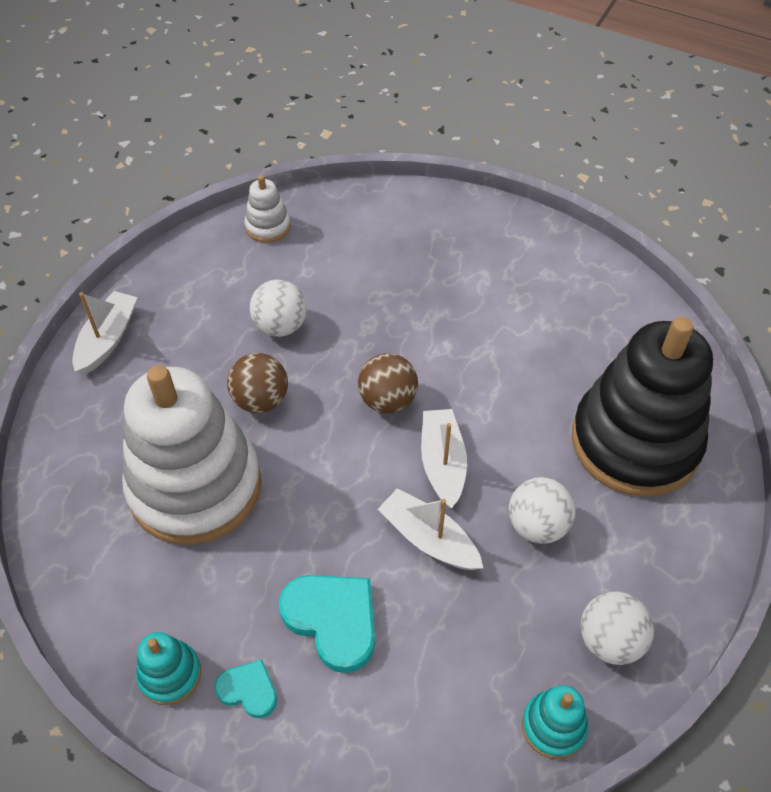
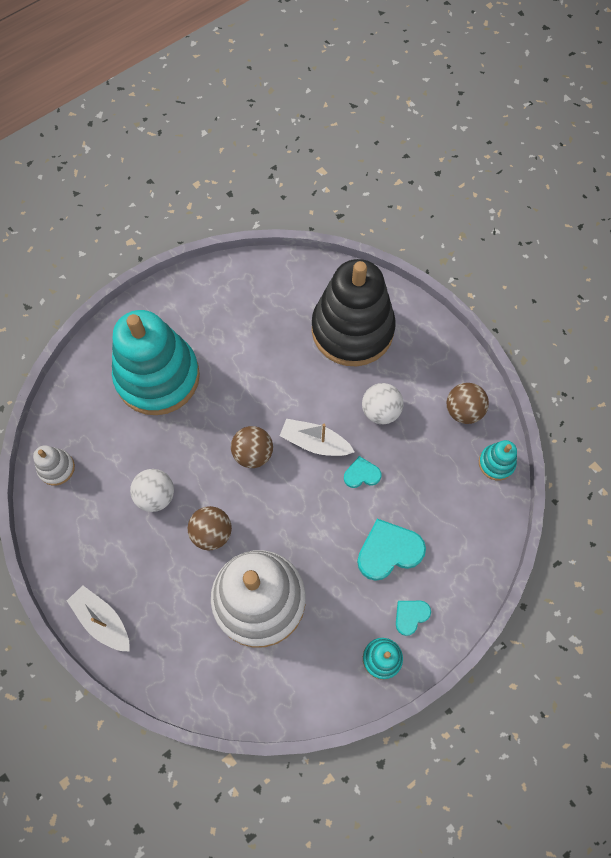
camera: 65 degrees left, 15 degrees up
white boat [378,488,483,570] -> turquoise heart [344,456,381,488]
white ball [581,592,654,665] -> brown ball [446,383,489,424]
none -> turquoise stacking toy [112,310,200,415]

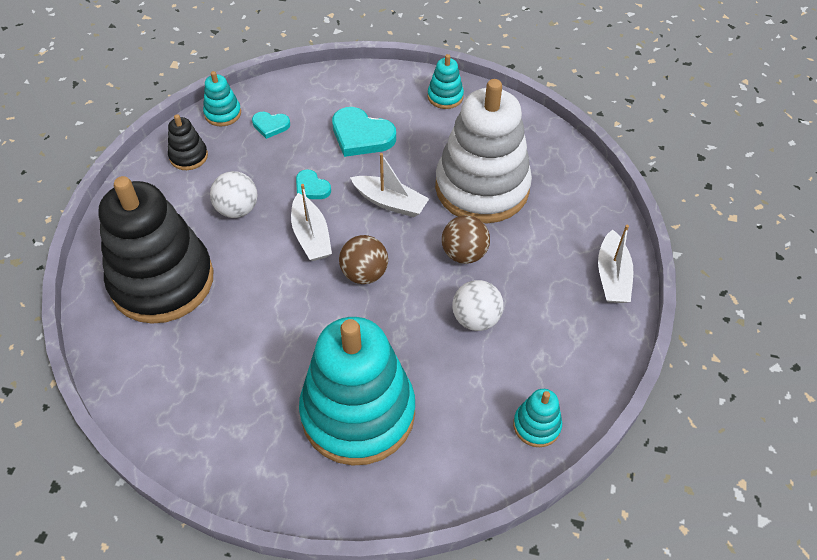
camera: 130 degrees left, 15 degrees down
white stacking toy [33,445,75,486] -> turquoise stacking toy [513,389,562,447]
turquoise heart [396,601,431,636] -> turquoise heart moved to [252,112,290,139]
brown ball [446,383,489,424] -> black stacking toy [168,114,208,170]
none -> white boat [350,153,429,217]

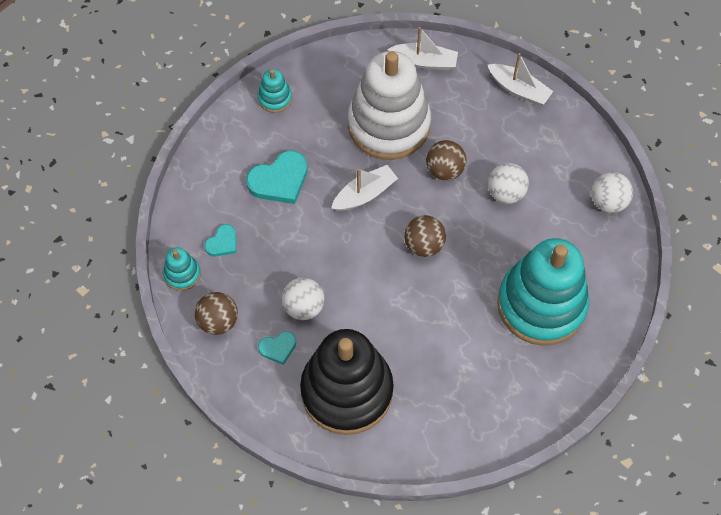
camera: 60 degrees left, 10 degrees up
black stacking toy [168,114,208,170] -> brown ball [195,292,238,335]
white boat [291,184,332,261] -> white boat moved to [387,27,458,70]
turquoise heart [296,169,331,199] -> turquoise heart moved to [258,331,296,365]
turquoise stacking toy [513,389,562,447] -> white ball [591,172,633,213]

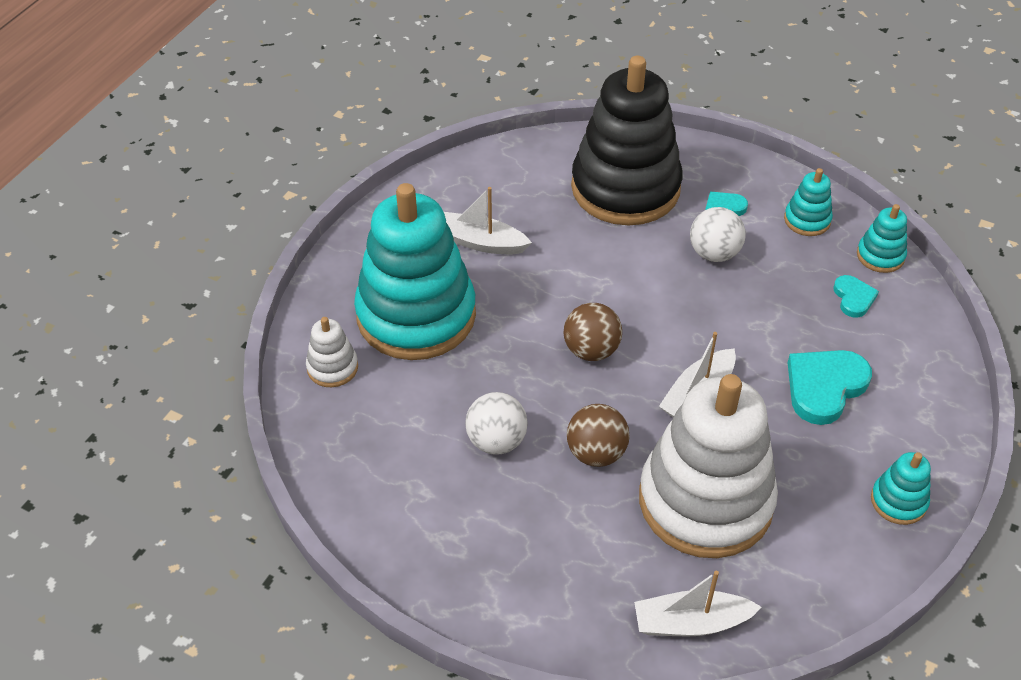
camera: 165 degrees right, 15 degrees down
brown ball [195,292,238,335] -> turquoise stacking toy [784,168,833,236]
turquoise heart [204,224,236,257] -> turquoise heart turned 150 degrees clockwise [834,275,879,318]
white boat [488,53,553,105] -> white boat moved to [444,187,532,254]
white ball [591,172,633,213] -> none
none -> white stacking toy [306,317,358,387]

